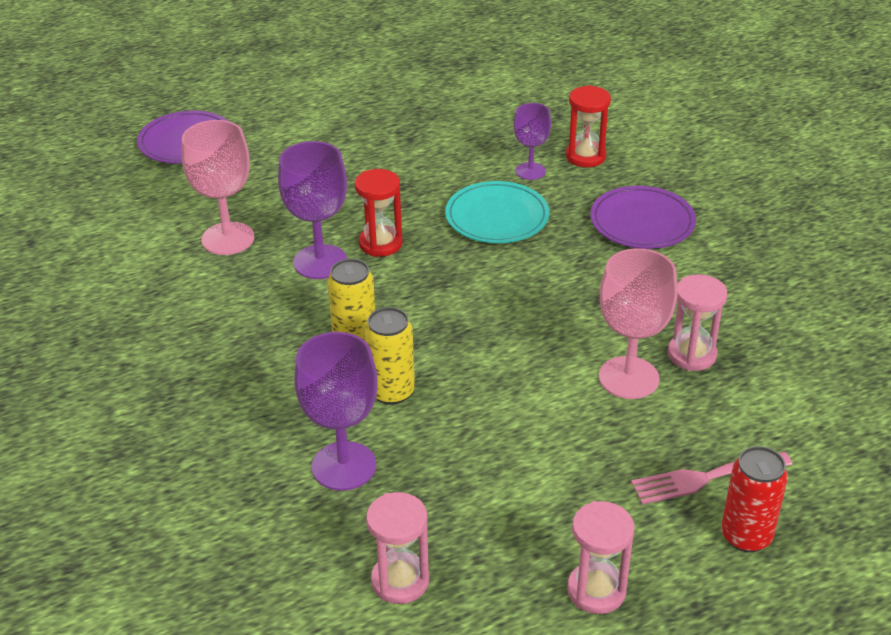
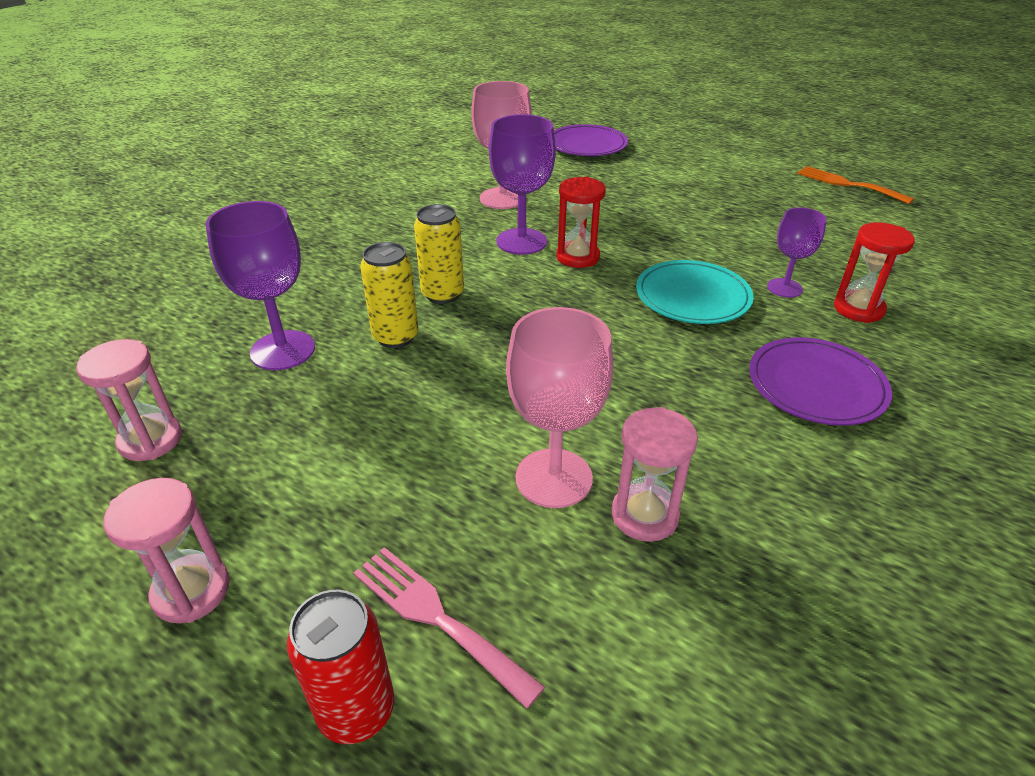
camera: 55 degrees right, 0 degrees up
none -> orange fork [797,166,914,204]

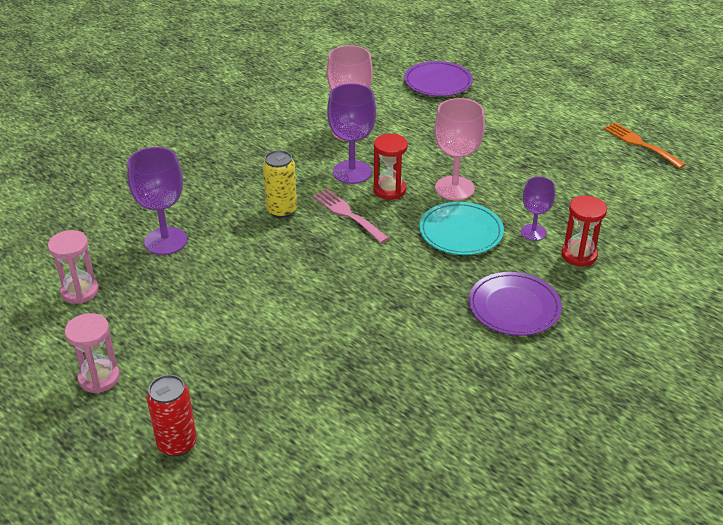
camera: 10 degrees right, 0 degrees up
pink fork [354,547,545,709] -> pink fork moved to [313,189,389,243]
yellow can [360,242,418,348] -> none
pink goblet [506,307,613,508] -> pink goblet moved to [434,98,485,200]
pink hourglass [612,407,698,542] -> none

